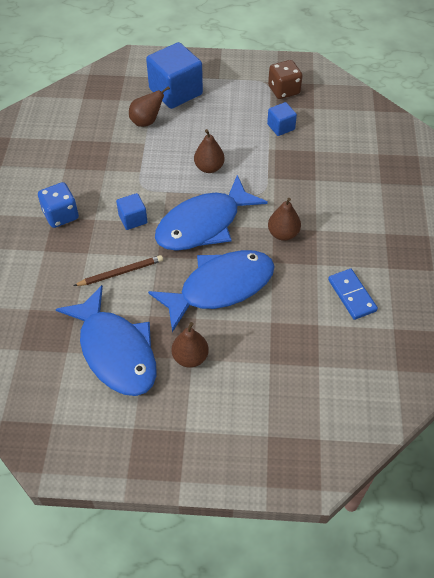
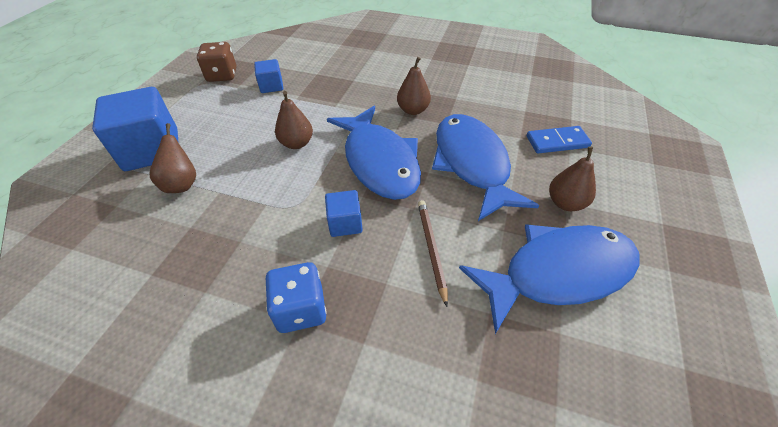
camera: 75 degrees left, 5 degrees down
blue domino [328,269,378,320] -> blue domino moved to [527,126,592,153]

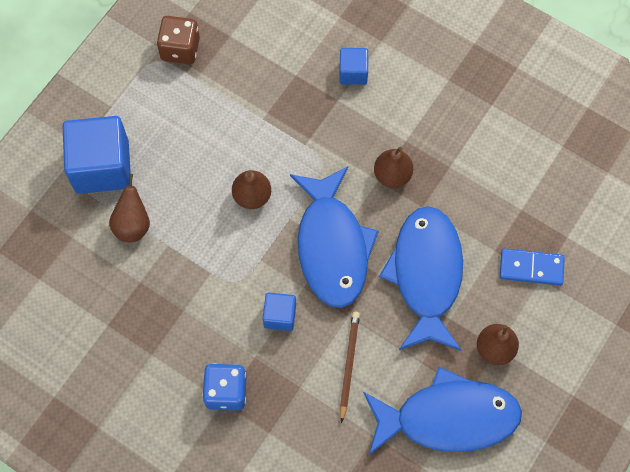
camera: 15 degrees right, 20 degrees up
blue cube [254,59,283,93] -> blue cube moved to [339,48,368,85]

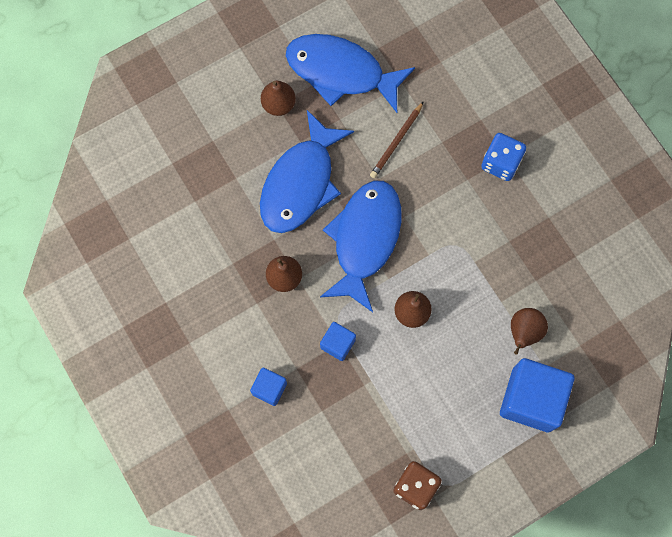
camera: 155 degrees left, 5 degrees up
blue cube [263,292,296,331] -> blue cube moved to [320,322,356,361]
blue domino [500,248,565,286] -> none

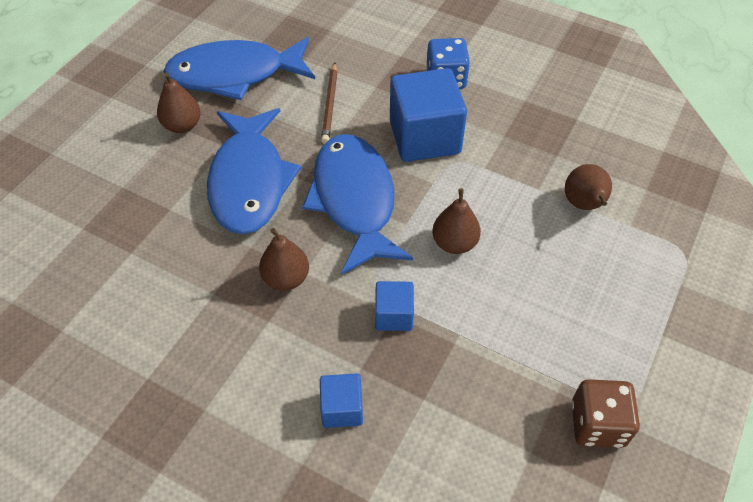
camera: 30 degrees left, 20 degrees down
blue cube [500,358,575,432] -> blue cube moved to [390,68,467,162]

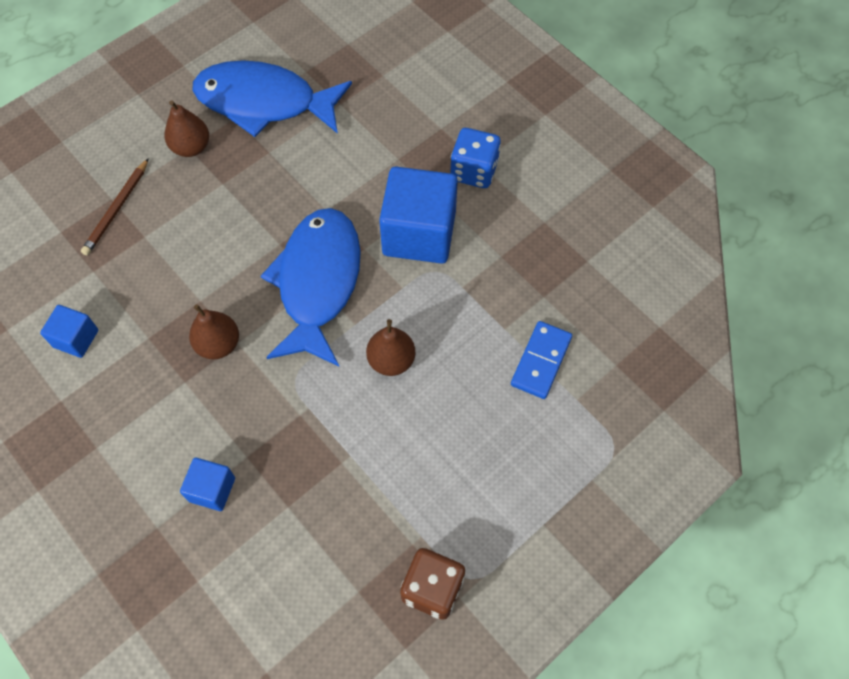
camera: 20 degrees right, 10 degrees up
blue fish [207,108,301,234] -> none
brown pencil [321,63,337,144] -> brown pencil moved to [81,158,149,255]
blue cube [375,281,414,331] -> blue cube moved to [40,305,98,358]
brown pear [565,164,612,210] -> blue domino [511,321,572,399]

